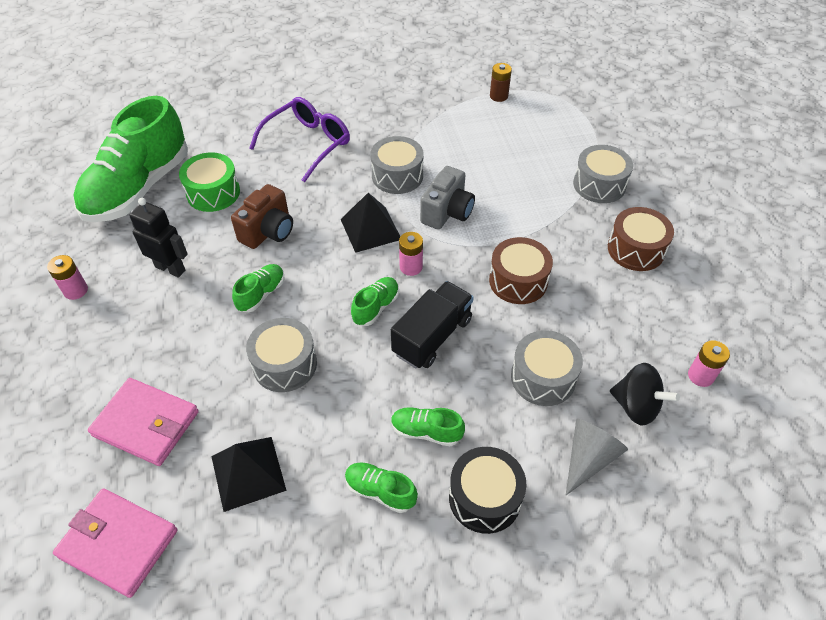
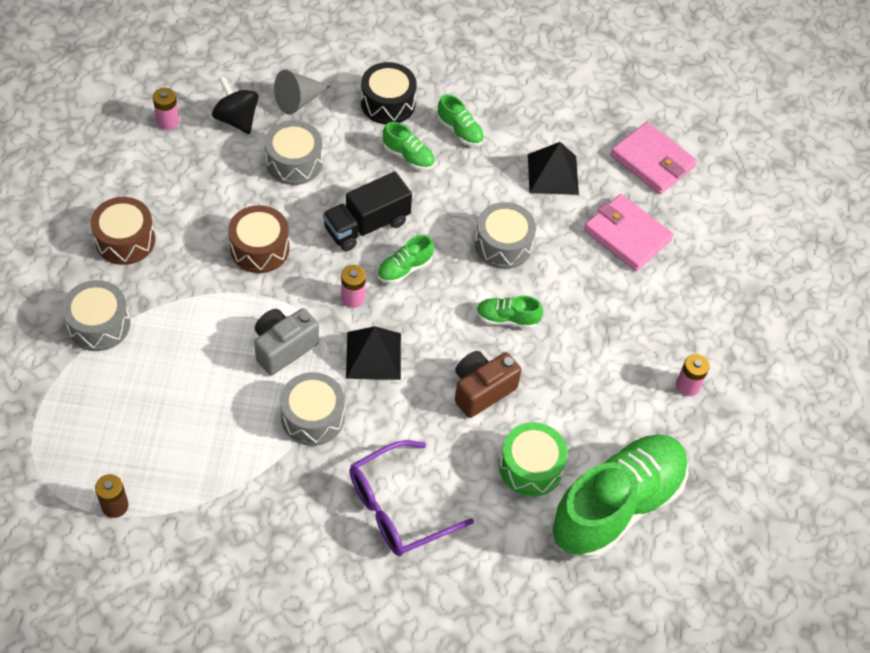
camera: 165 degrees left, 5 degrees up
black robot [129,198,188,278] -> none
green shoe [232,264,285,312] -> green shoe turned 45 degrees clockwise [476,296,543,329]

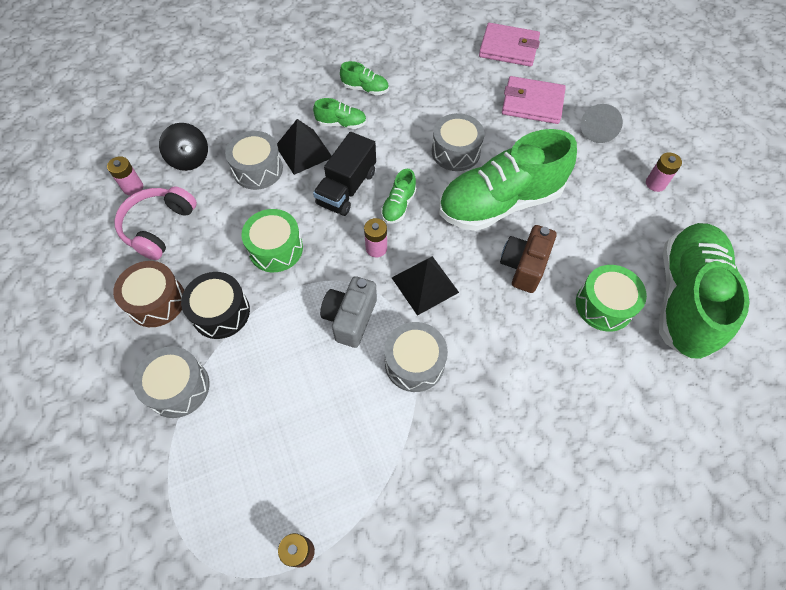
camera: 25 degrees left, 5 degrees up
black spinning top [212,76,259,134] -> black spinning top turned 150 degrees counterclockwise [159,123,208,171]
brown drum [228,205,289,273] -> green drum [241,209,303,272]
grey cone [274,70,331,115] -> grey cone moved to [581,104,623,143]
purple glasses [349,440,474,556] -> none
black drum [361,62,417,124] -> black drum moved to [181,272,250,339]
green shoe [476,296,543,329] -> green shoe [439,129,577,231], size x2.43
black pyramid [528,142,579,195] -> black pyramid moved to [277,119,332,175]
none -> pink headphones [114,186,197,260]

